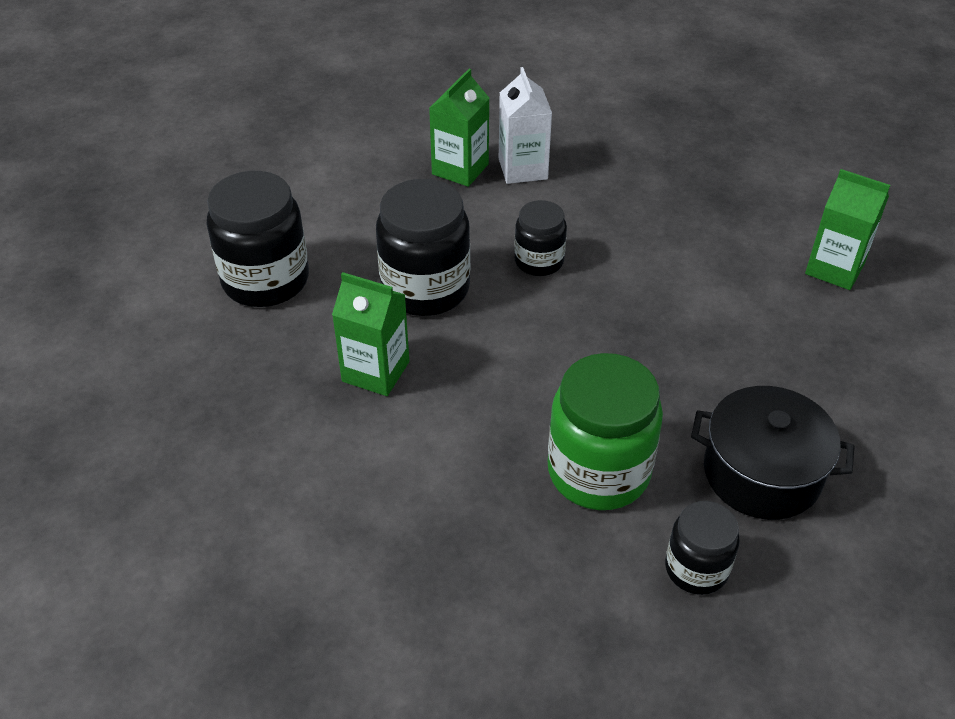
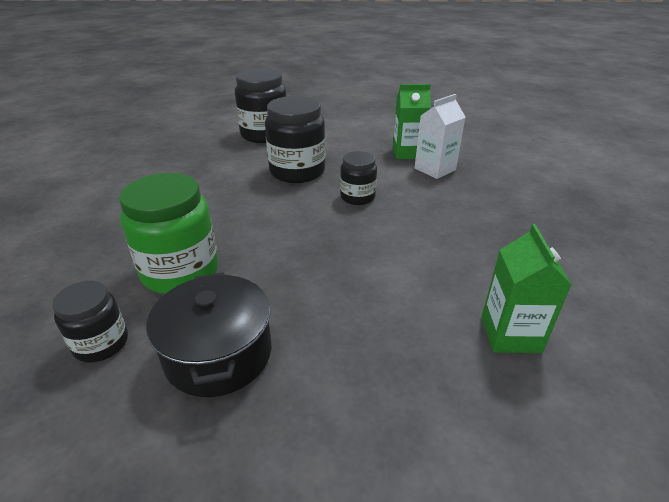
camera: 60 degrees right, 10 degrees down
green carton [332,272,409,396] -> none

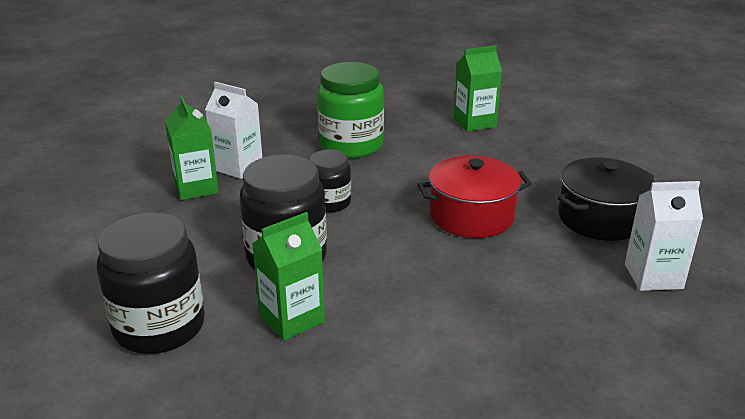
camera: 110 degrees left, 5 degrees down
black jar [52,281,128,363] -> white carton [625,181,703,291]
green jar [119,173,219,294] -> green jar moved to [317,62,384,159]
none -> green carton [252,212,325,341]
none -> red pot [417,155,532,238]

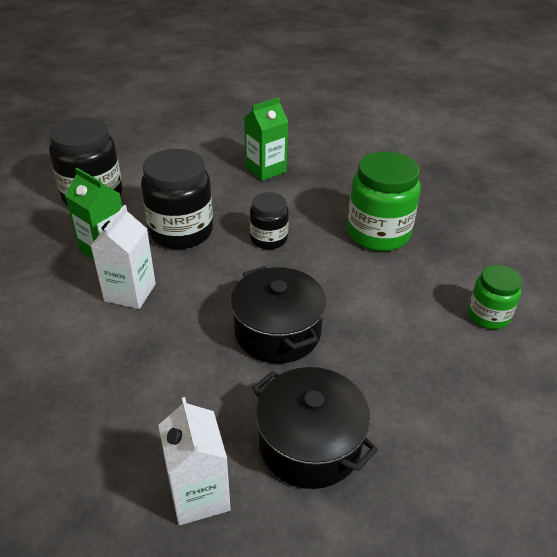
camera: 75 degrees right, 10 degrees up
white carton [205,82,262,179] -> white carton moved to [91,205,156,309]
red pot [417,155,532,238] -> black pot [230,266,326,364]
green carton [454,45,502,132] -> green jar [468,265,522,329]

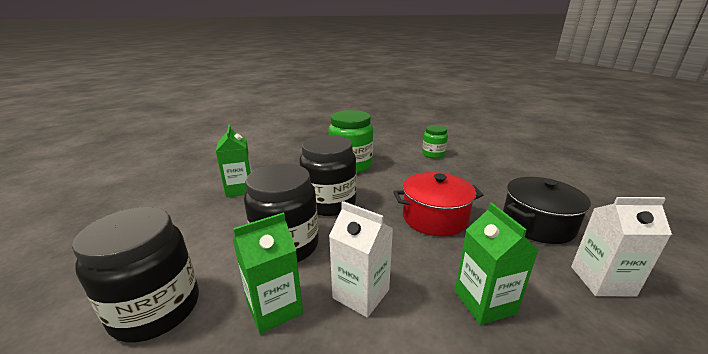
camera: 70 degrees left, 15 degrees down
black pot [230,266,326,364] -> red pot [393,172,483,237]
black jar [250,192,289,249] -> black jar [300,135,357,216], size x1.74
none -> green carton [455,202,538,325]

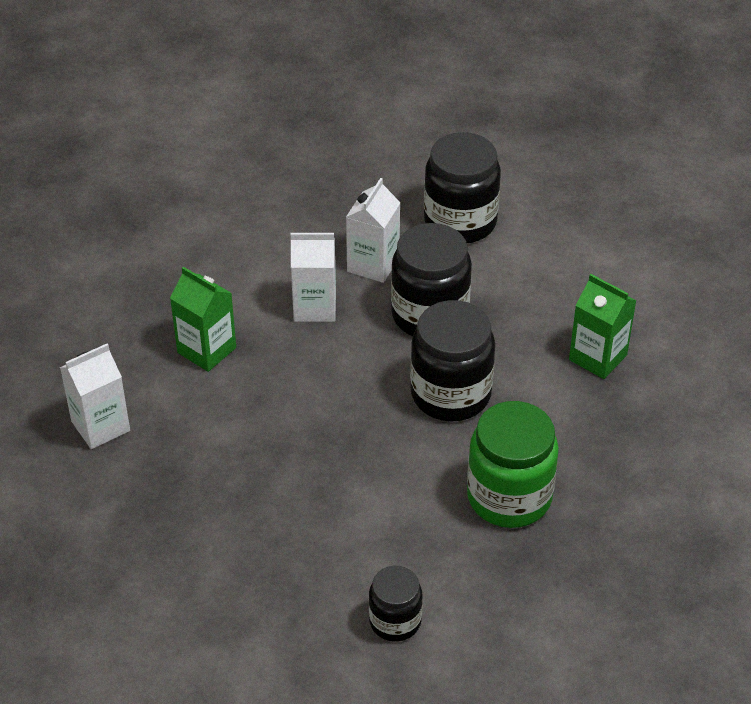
camera: 145 degrees right, 20 degrees up
green carton [233,212,303,334] -> white carton [346,178,401,283]
red pot [393,172,483,237] -> none
green jar [422,125,448,159] -> black jar [369,566,423,642]
black pot [503,177,591,244] -> none

